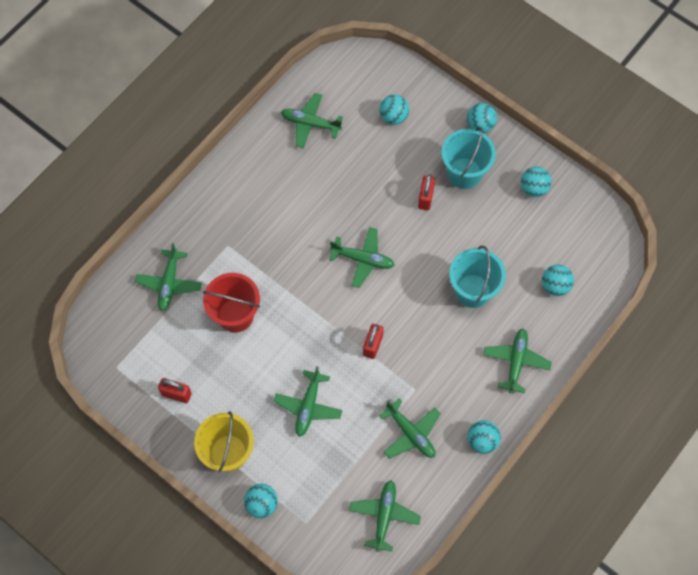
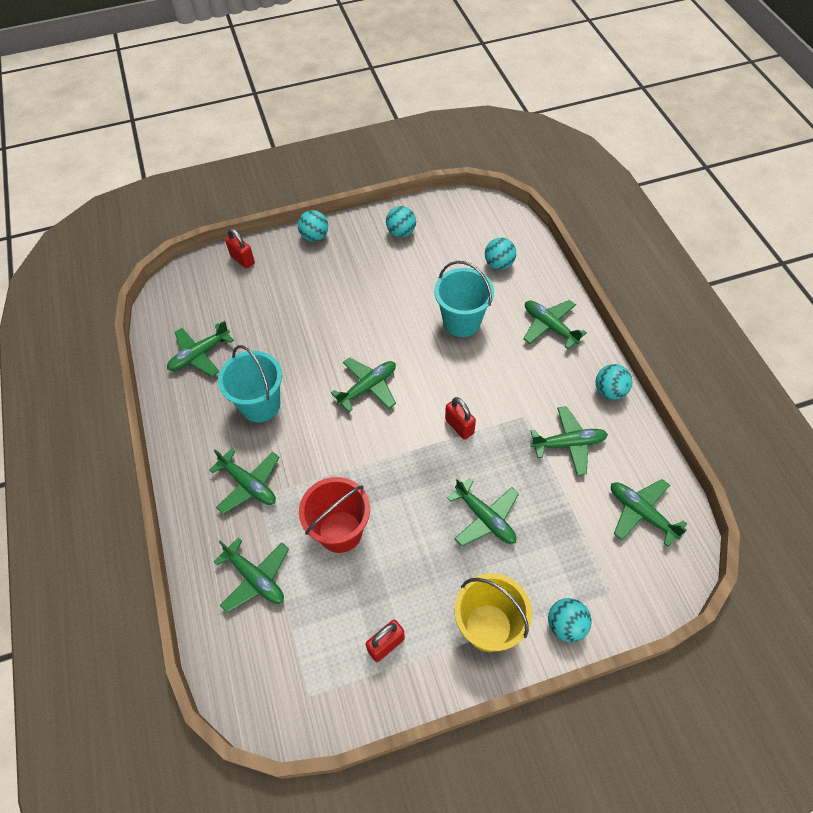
camera: 55 degrees left, 10 degrees down
turquoise ball [379,95,409,125] -> none
red padlock [418,174,435,210] -> red padlock moved to [225,228,255,269]
turquoise bucket [442,127,496,189] -> turquoise bucket moved to [218,345,282,422]
none -> green plane [209,448,280,514]

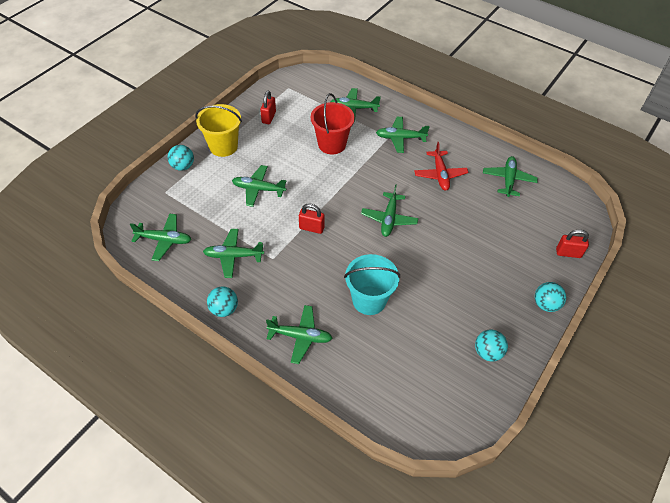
camera: 140 degrees right, 5 degrees down
turquoise bucket [218,345,282,422] -> red plane [414,142,469,191]
turquoise ball [485,238,516,270] -> none
green plane [530,406,608,475] -> green plane turned 45 degrees clockwise [203,229,264,278]

